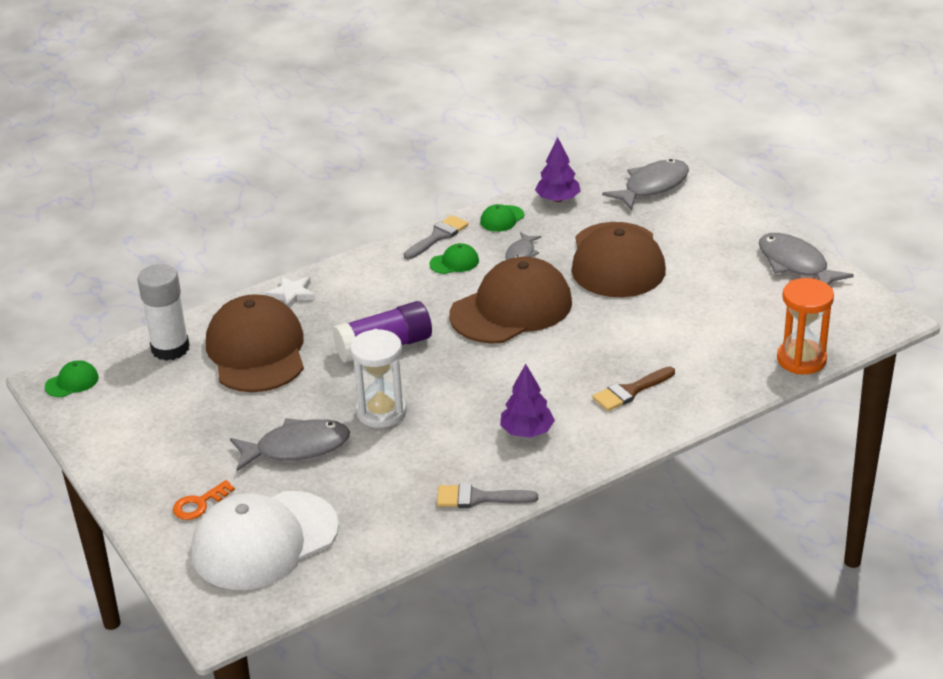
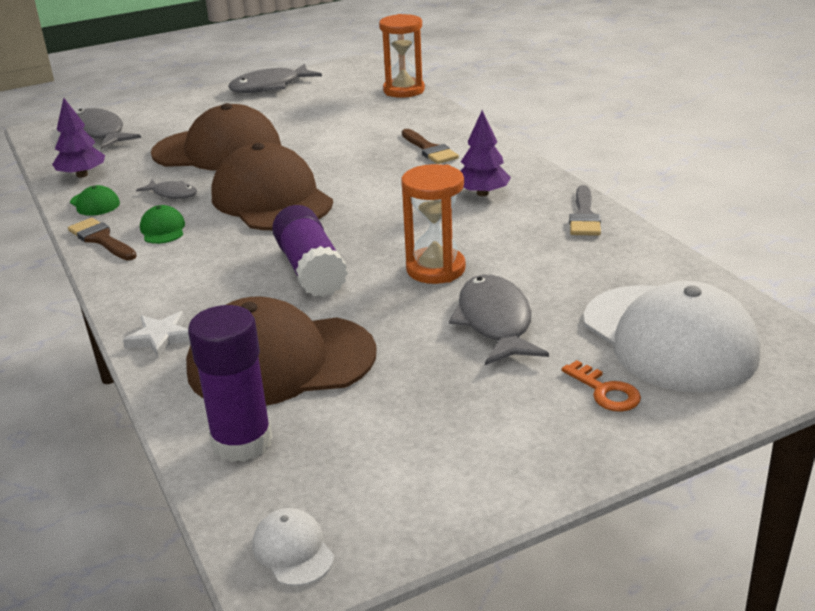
camera: 85 degrees left, 5 degrees down
green cap [45,360,99,397] -> white cap [253,508,334,586]
white glue stick [137,264,189,361] -> purple glue stick [188,305,272,462]
white hourglass [350,329,407,428] -> orange hourglass [401,164,466,284]
grey brush [404,215,468,259] -> brown brush [68,218,137,260]

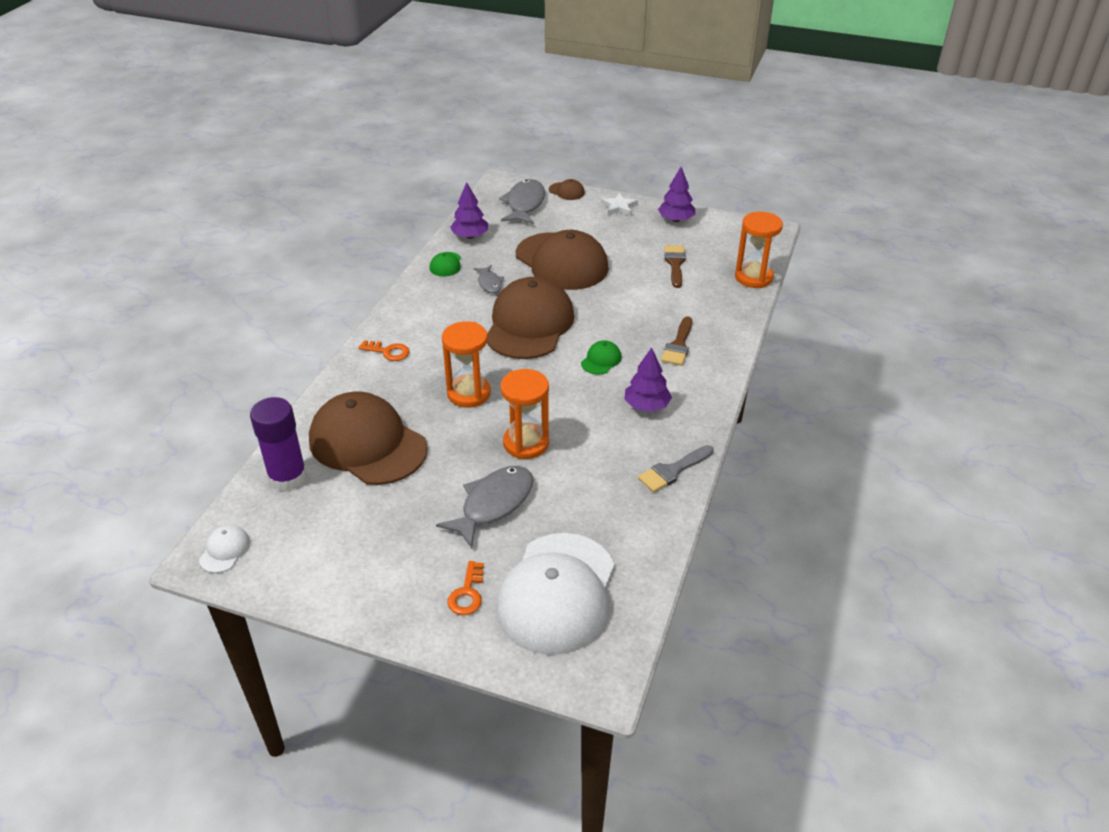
camera: 45 degrees right, 10 degrees up
brown brush [68,218,137,260] -> brown brush moved to [664,245,686,288]
white star [123,311,190,359] -> white star moved to [601,193,638,216]
green cap [140,205,185,244] -> green cap moved to [581,340,622,375]
grey fish [228,64,322,93] -> purple tree [658,167,695,222]
purple glue stick [272,205,348,297] -> orange hourglass [442,321,491,408]
none -> orange key [358,340,410,361]
none -> brown cap [549,179,585,200]

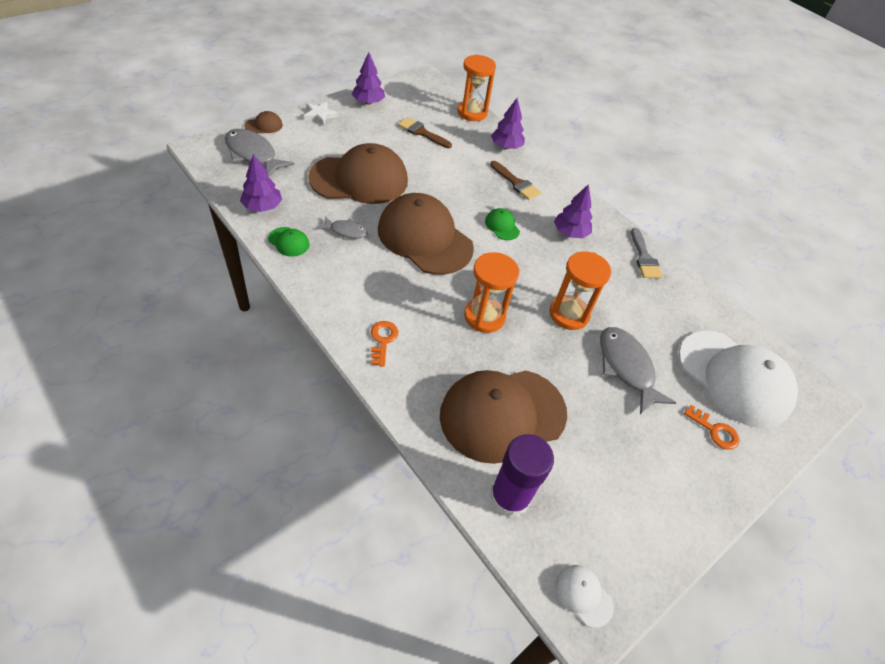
camera: 65 degrees left, 10 degrees up
orange key [358,340,410,361] -> orange key turned 45 degrees counterclockwise [371,321,398,367]
none -> purple tree [491,98,525,149]

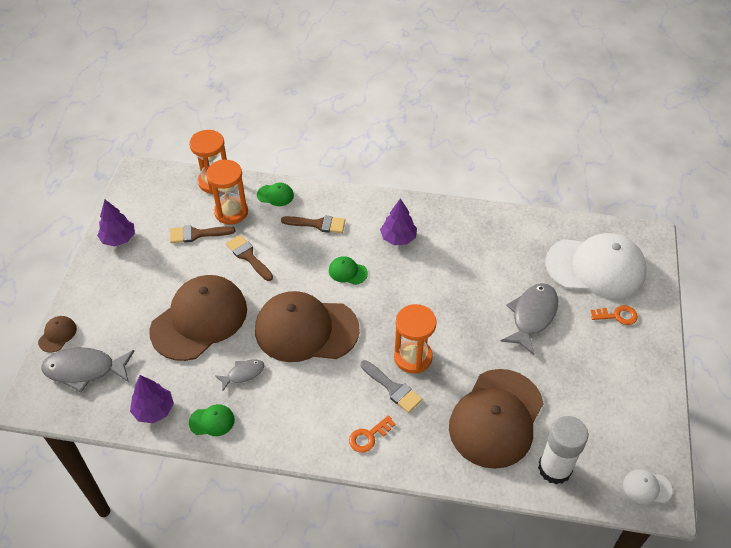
camera: 35 degrees left, 0 degrees up
white star [303,102,338,126] -> none
orange key [371,321,398,367] -> orange key turned 90 degrees counterclockwise [349,415,396,453]
purple glue stick [489,434,554,517] -> white glue stick [538,416,588,485]
purple tree [491,98,525,149] -> green cap [257,183,294,206]
orange hourglass [549,251,611,330] -> orange hourglass moved to [206,160,248,225]
grey fish [600,327,676,414] -> grey fish turned 90 degrees clockwise [501,283,558,355]
grey brush [631,228,662,278] -> grey brush moved to [361,360,422,413]
none -> brown brush [226,235,273,281]

